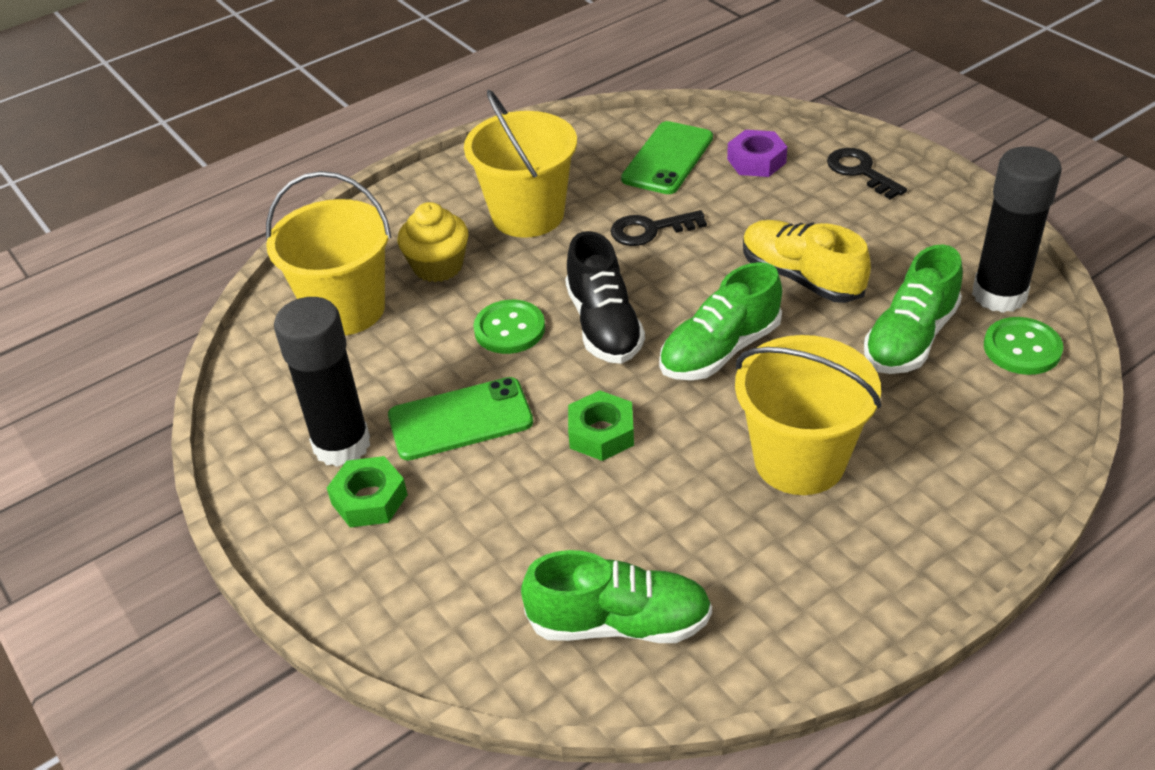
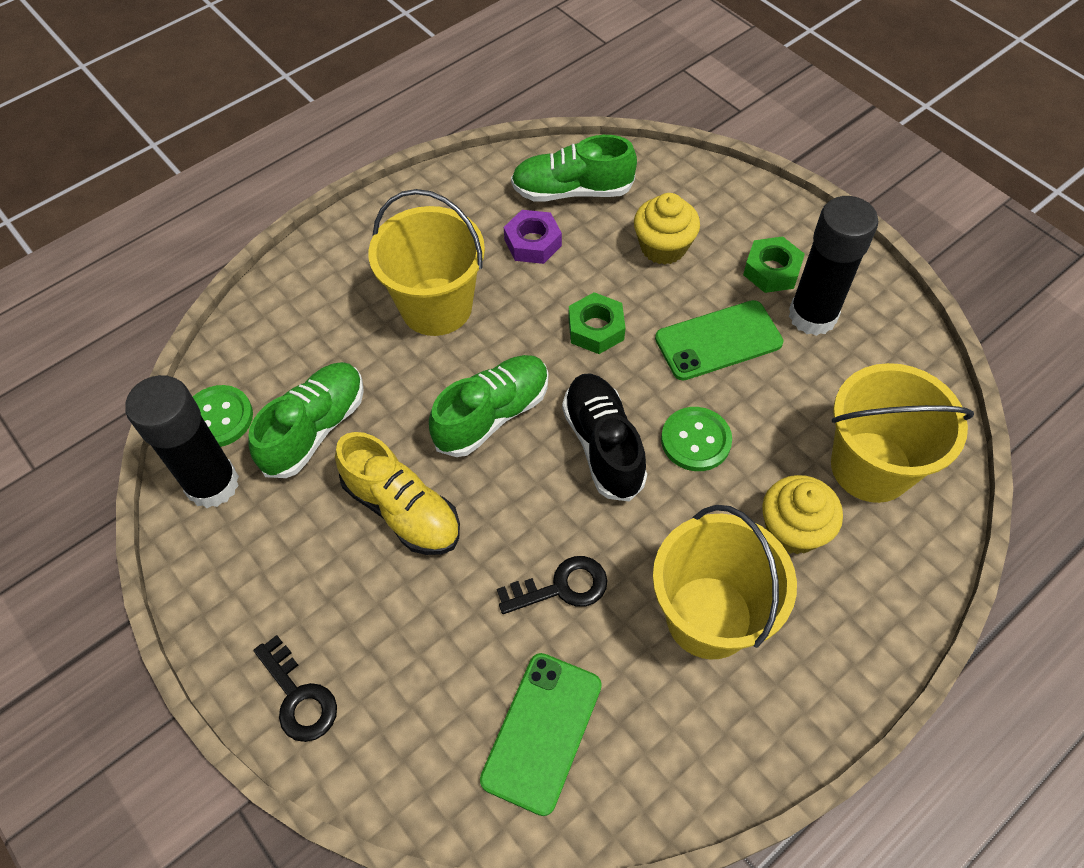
camera: 175 degrees right, 15 degrees up
purple nut [727,130,787,177] -> purple nut moved to [504,210,562,264]
none -> yellow cupcake [634,193,700,265]

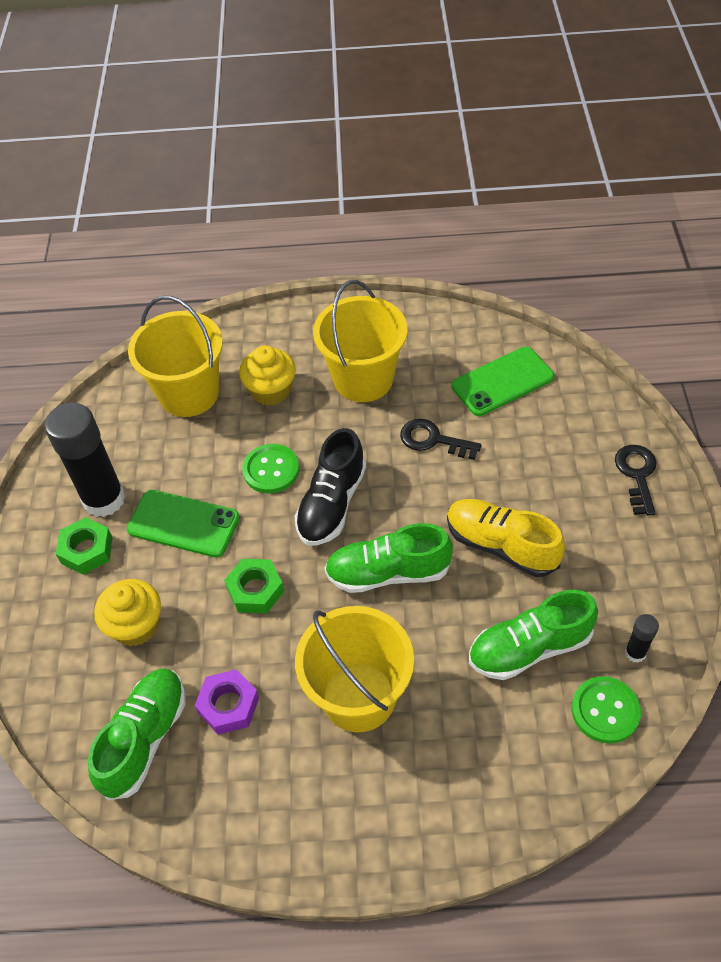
camera: 140 degrees left, 5 degrees down
black glue stick [125,375,239,508] -> black glue stick [625,614,659,663], size x0.44
yellow shoe [335,432,460,555] -> yellow shoe turned 45 degrees counterclockwise [447,499,565,577]
green shoe [511,135,637,201] -> green shoe turned 105 degrees counterclockwise [88,669,185,800]

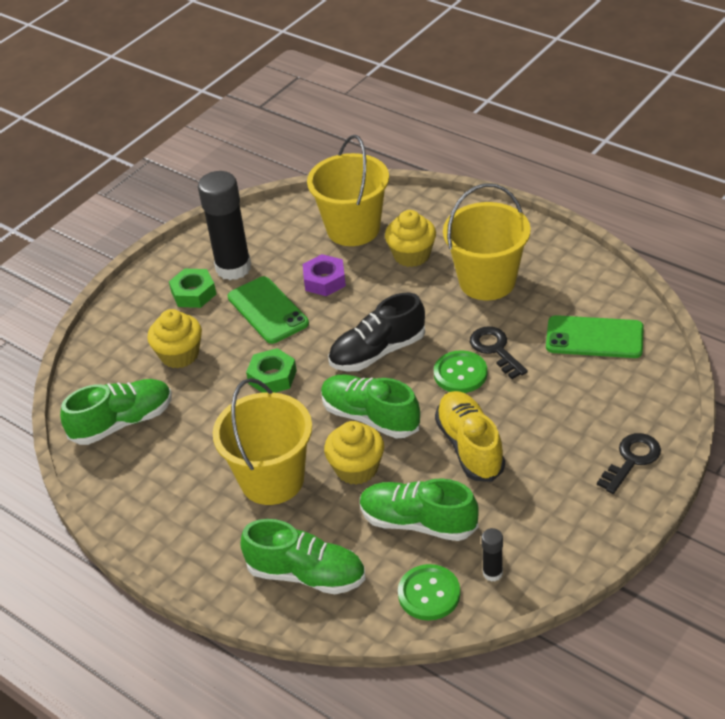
camera: 40 degrees right, 10 degrees down
purple nut [194,669,259,735] -> purple nut moved to [303,254,346,296]
green button [242,444,299,493] -> green button moved to [434,350,487,393]
none -> green shoe [240,519,365,594]
none -> yellow cupcake [324,421,384,485]

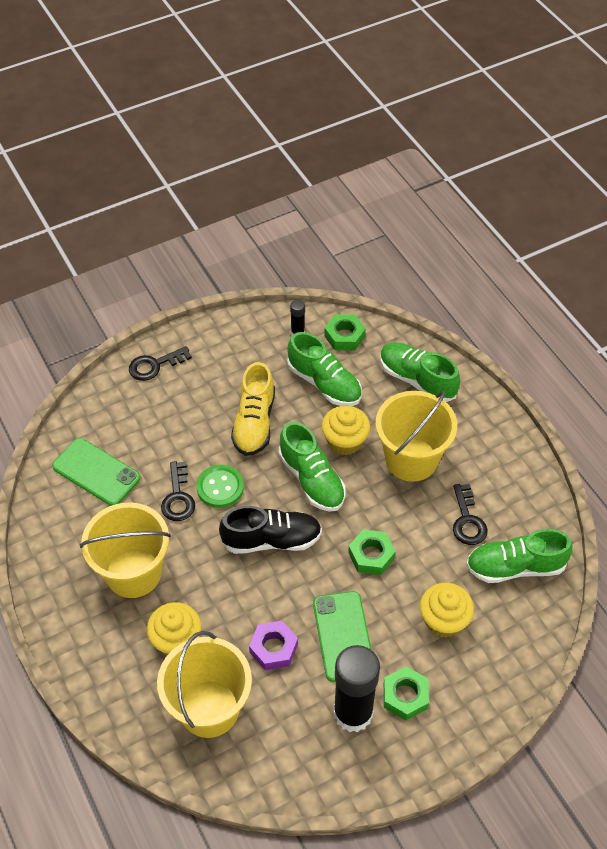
camera: 160 degrees left, 10 degrees up
green button [398,564,460,621] -> green nut [325,314,366,351]
none -> black key [453,484,488,545]

